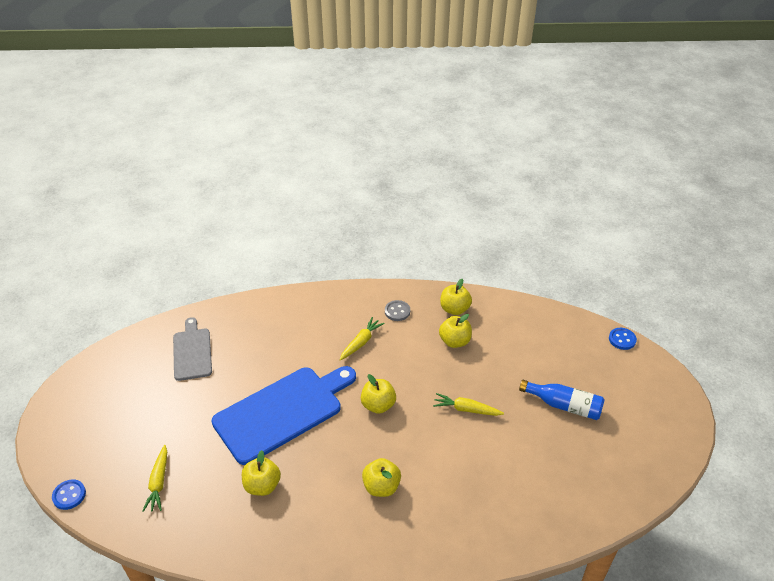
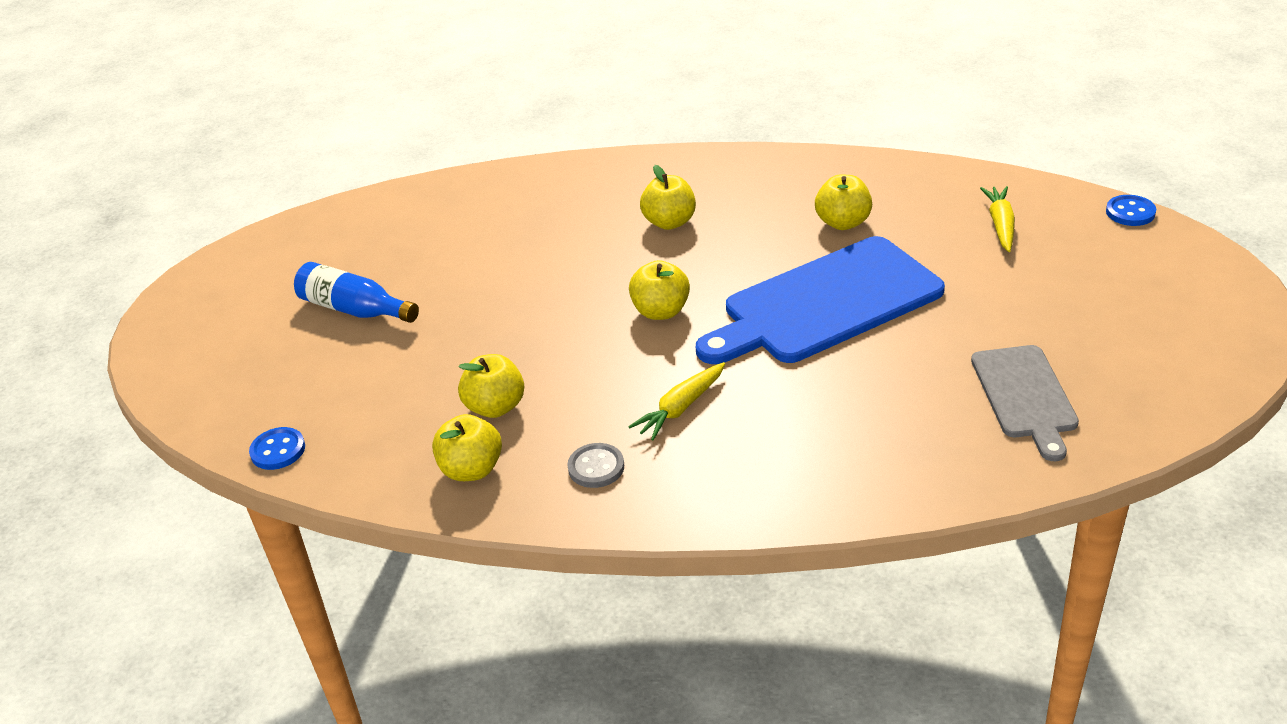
camera: 170 degrees left, 5 degrees down
yellow carrot [433,393,504,416] -> none
blue button [609,328,637,350] -> blue button moved to [249,427,305,470]

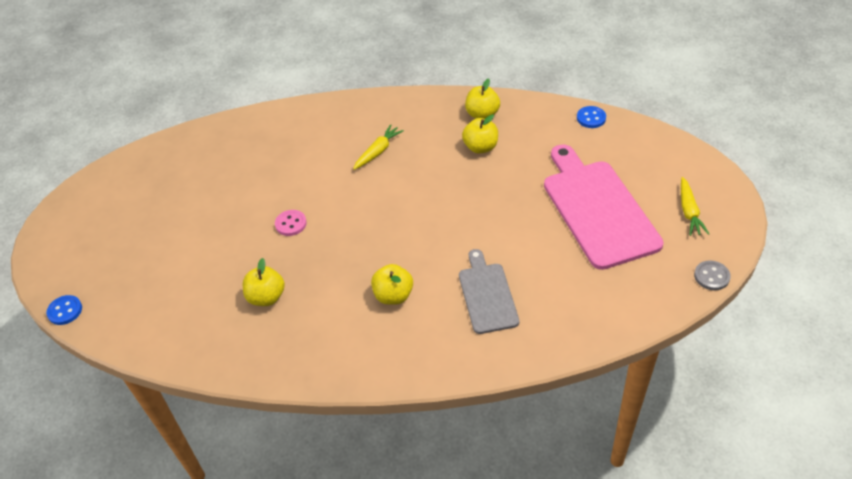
camera: 175 degrees right, 10 degrees up
blue bottle [294,262,419,323] -> pink cutting board [544,145,663,270]
grey button [568,443,624,488] -> grey button moved to [694,260,731,290]
yellow apple [629,260,690,320] -> none
blue cutting board [696,236,945,364] -> pink button [275,210,307,236]
grey cutting board [971,345,1079,461] -> grey cutting board moved to [459,249,519,334]
yellow carrot [980,186,1015,252] -> yellow carrot moved to [681,177,709,236]

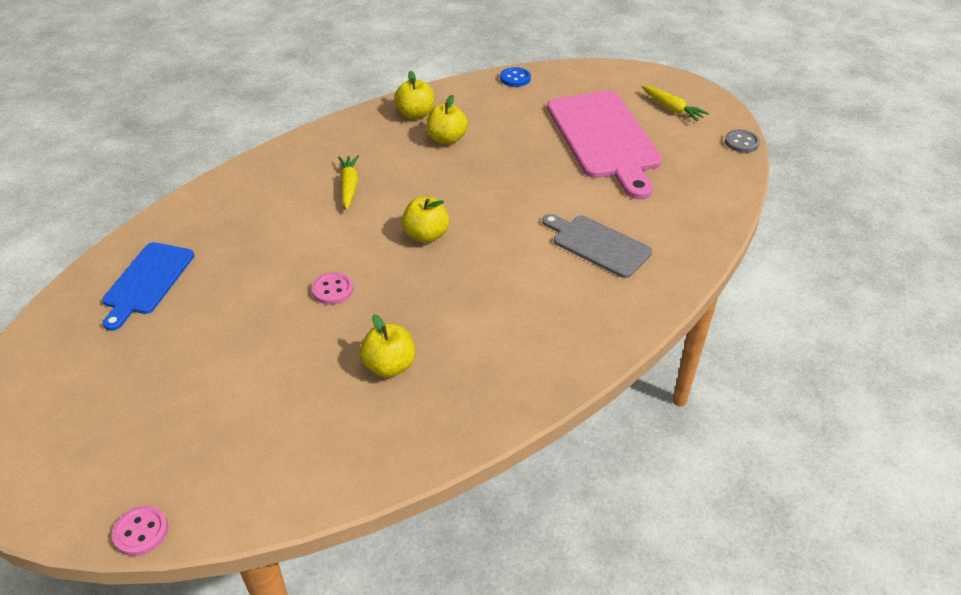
camera: 45 degrees left, 5 degrees down
blue button [46,295,82,325] -> pink button [112,505,168,556]
yellow apple [371,264,413,305] -> yellow apple moved to [402,197,449,243]
pink cutting board [544,145,663,270] -> pink cutting board turned 135 degrees counterclockwise [547,91,662,199]
none -> blue cutting board [102,242,194,331]

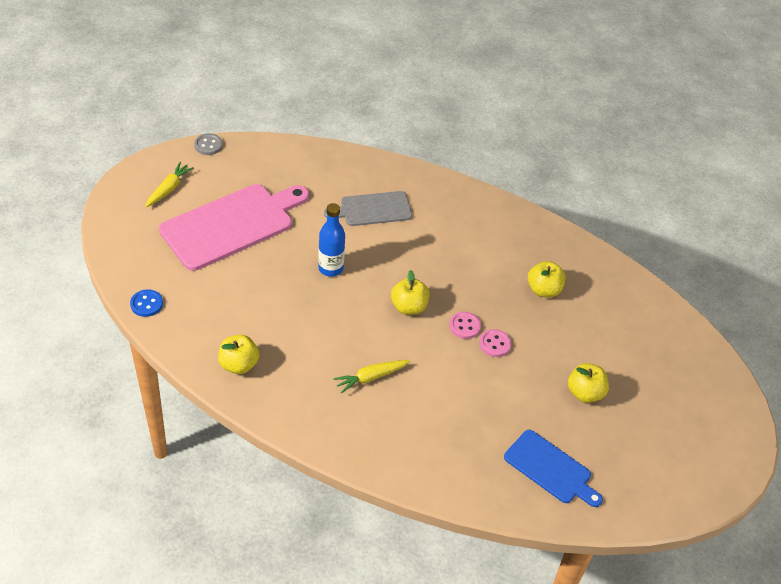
camera: 115 degrees left, 5 degrees up
blue cutting board [102,242,194,331] -> blue cutting board turned 45 degrees clockwise [504,430,603,507]
pink button [112,505,168,556] -> pink button moved to [449,312,481,339]
yellow apple [426,95,468,145] -> yellow apple moved to [568,363,609,403]
grey cutting board [542,214,652,278] -> grey cutting board turned 60 degrees clockwise [324,191,412,226]
none -> blue bottle [318,203,345,277]

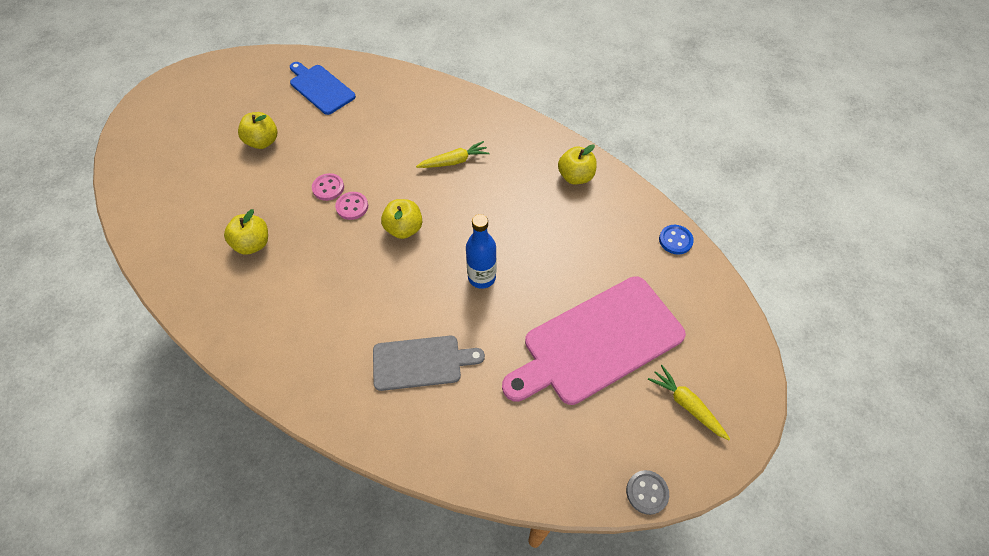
camera: 170 degrees left, 10 degrees up
yellow carrot [145,162,194,207] -> yellow carrot turned 105 degrees clockwise [648,365,730,440]

